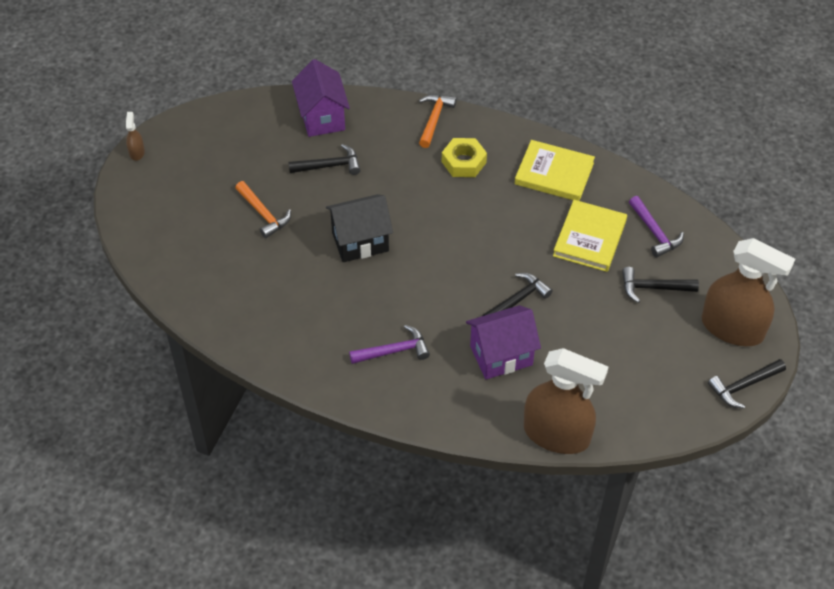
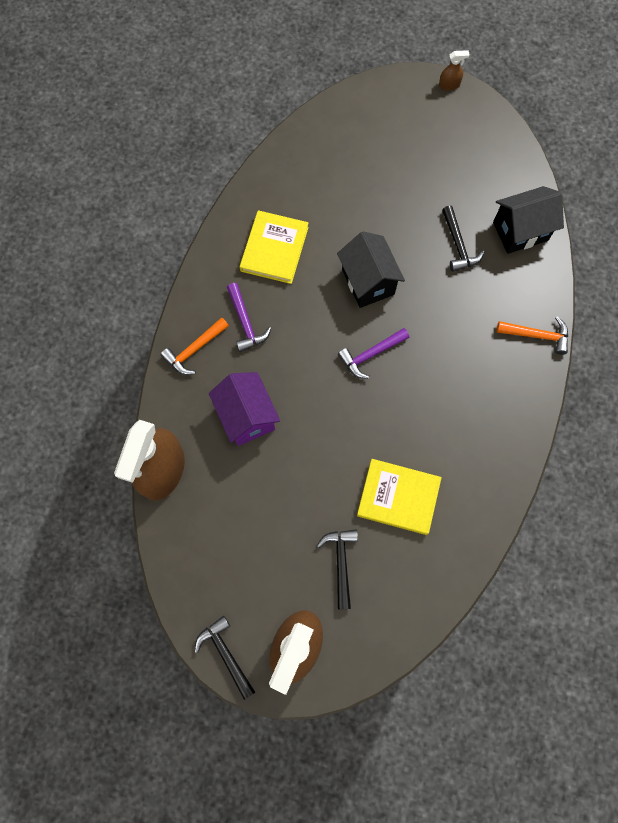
camera: 85 degrees right, 20 degrees up
orange hammer [235,181,291,238] -> orange hammer moved to [161,317,229,375]
purple house [292,59,350,137] -> black house [493,186,564,254]
yellow nut [442,138,487,177] -> none
black hammer [482,273,553,316] -> none
yellow book [515,140,595,201] -> yellow book moved to [240,210,309,284]
purple hammer [629,196,684,257] -> purple hammer moved to [338,328,409,379]

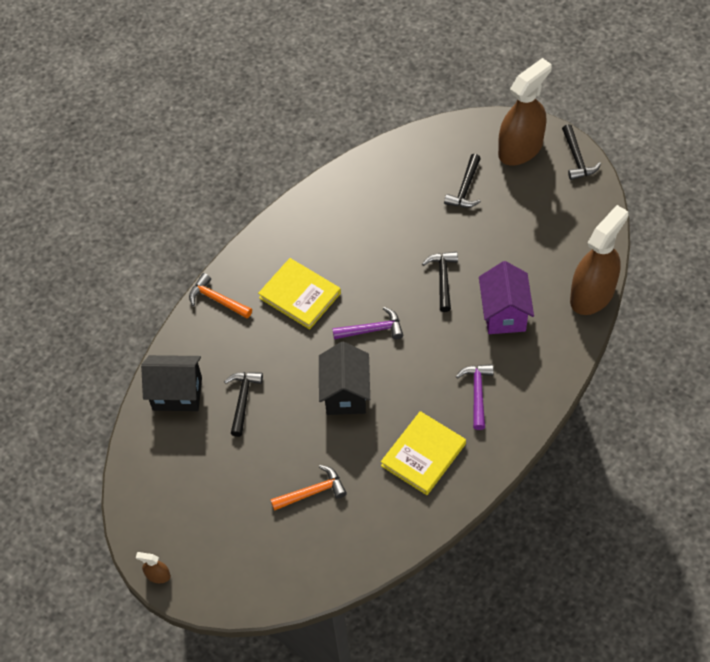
camera: 155 degrees left, 15 degrees down
orange hammer [161,317,229,375] -> orange hammer moved to [270,465,347,511]
yellow book [357,459,442,535] -> yellow book moved to [258,258,341,330]
none -> black hammer [422,252,458,312]

